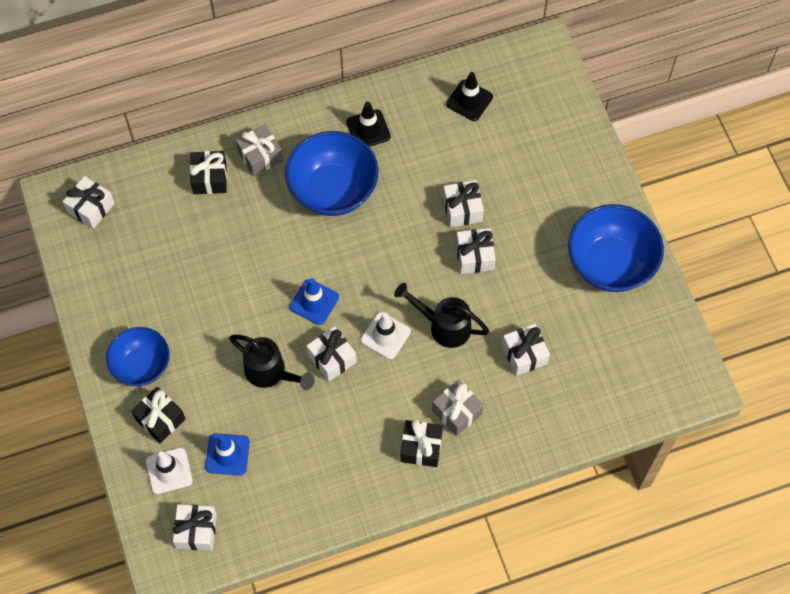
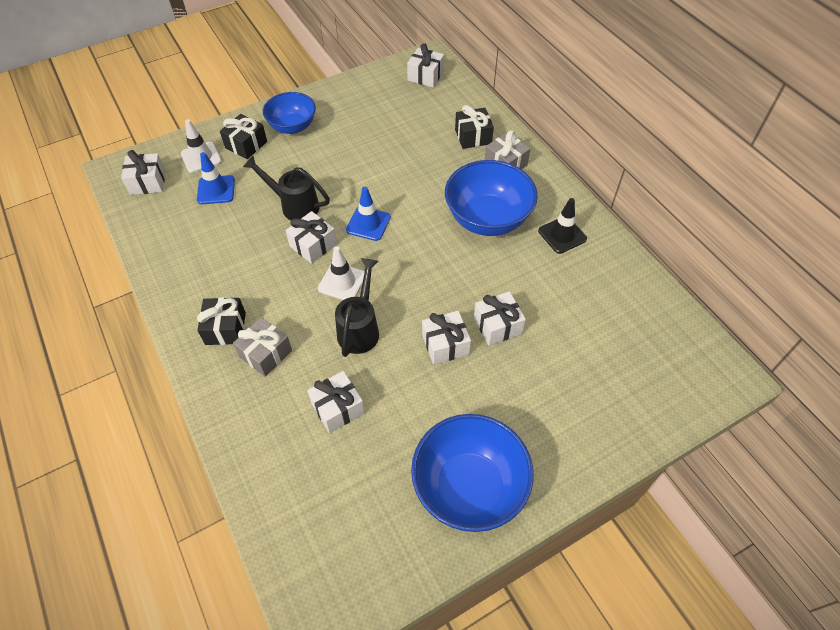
camera: 80 degrees right, 10 degrees down
black watering can [229,335,315,390] -> black watering can turned 90 degrees clockwise [243,155,330,220]
black traffic cone [446,72,493,121] -> none

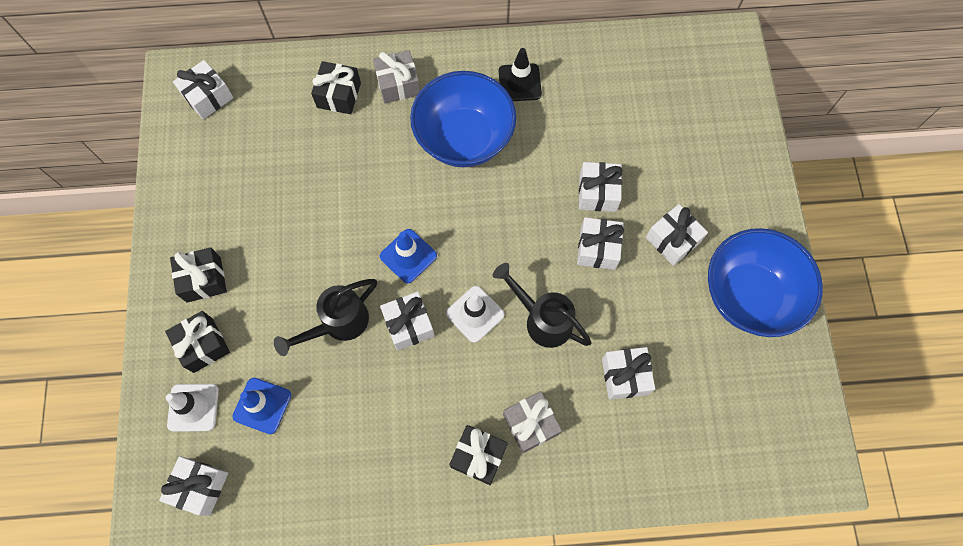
camera: 65 degrees left, 15 degrees up
blue bowl [263,92,316,134] -> black gift [170,247,227,303]
none -> white gift [646,204,708,266]

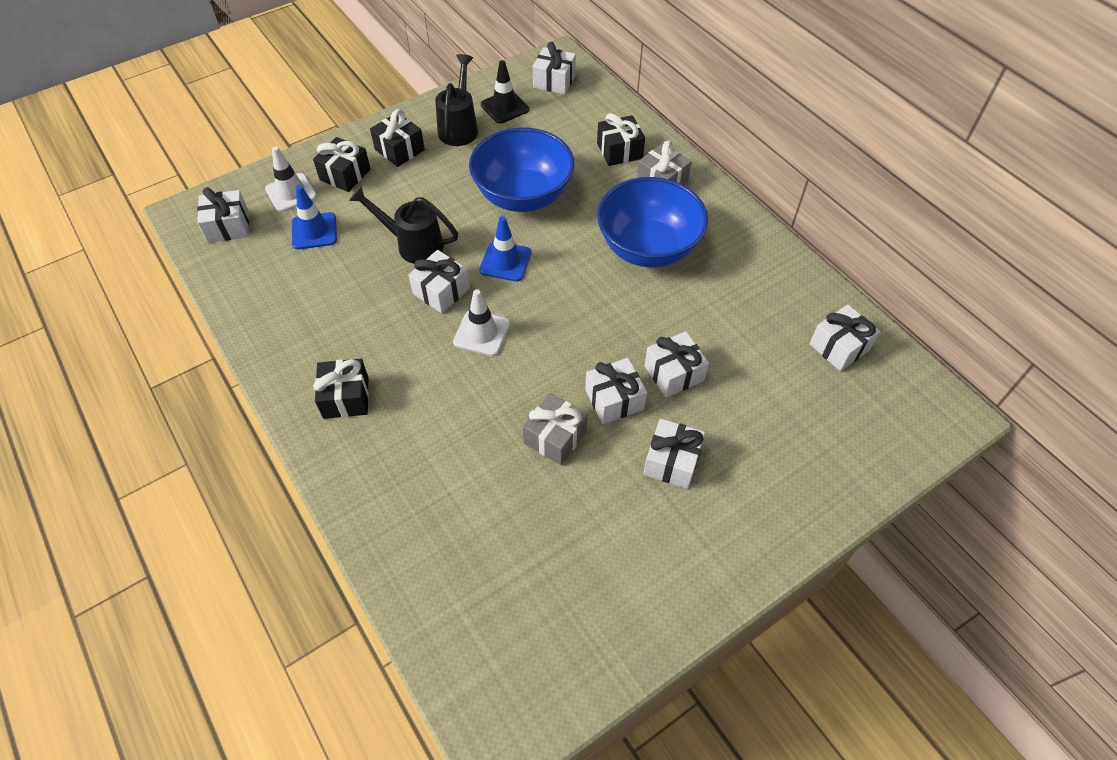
camera: 60 degrees right, 15 degrees down
black watering can [493,263,592,348] -> black watering can moved to [435,54,478,146]
black traffic cone [499,48,542,101] -> black traffic cone moved to [481,60,529,124]
grey gift [503,391,562,453] -> grey gift moved to [523,393,588,465]
white gift [602,347,655,400] -> white gift moved to [809,305,880,371]
blue bowl [708,228,823,337] -> blue bowl moved to [469,128,574,212]

